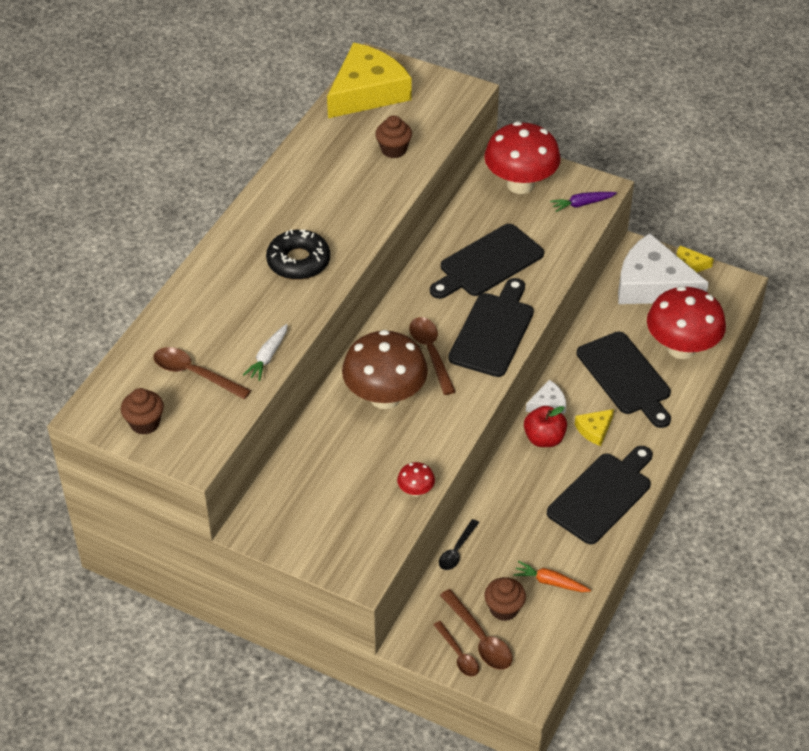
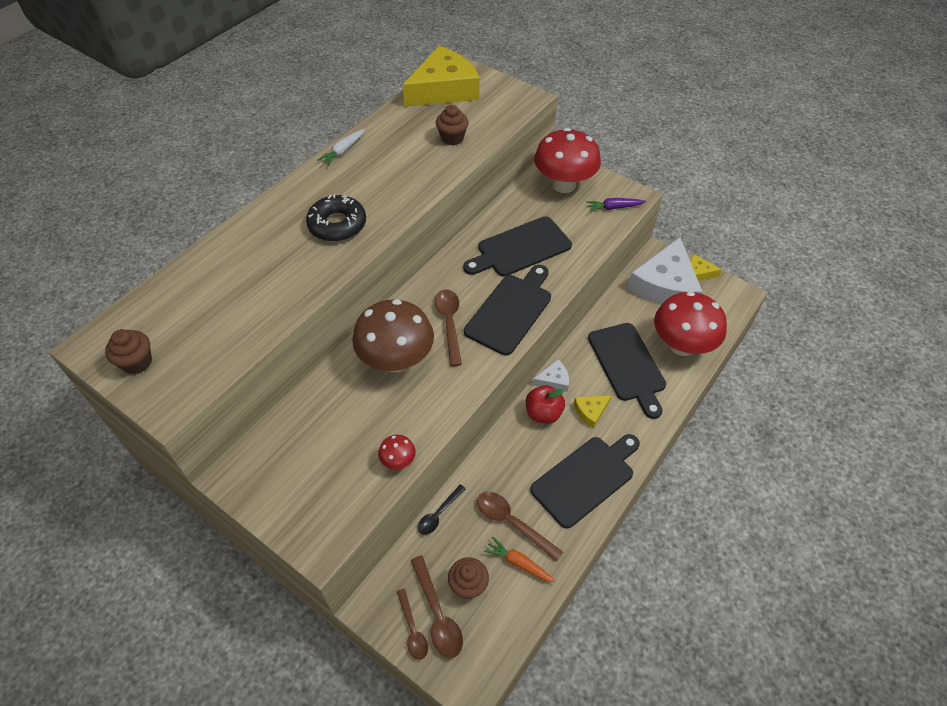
camera: 10 degrees right, 5 degrees up
brown spoon [154,347,251,399] -> brown spoon moved to [477,492,563,561]
white carrot [243,324,288,381] -> white carrot moved to [317,129,364,166]
white cheese [618,233,709,304] -> white cheese turned 105 degrees counterclockwise [627,237,703,305]

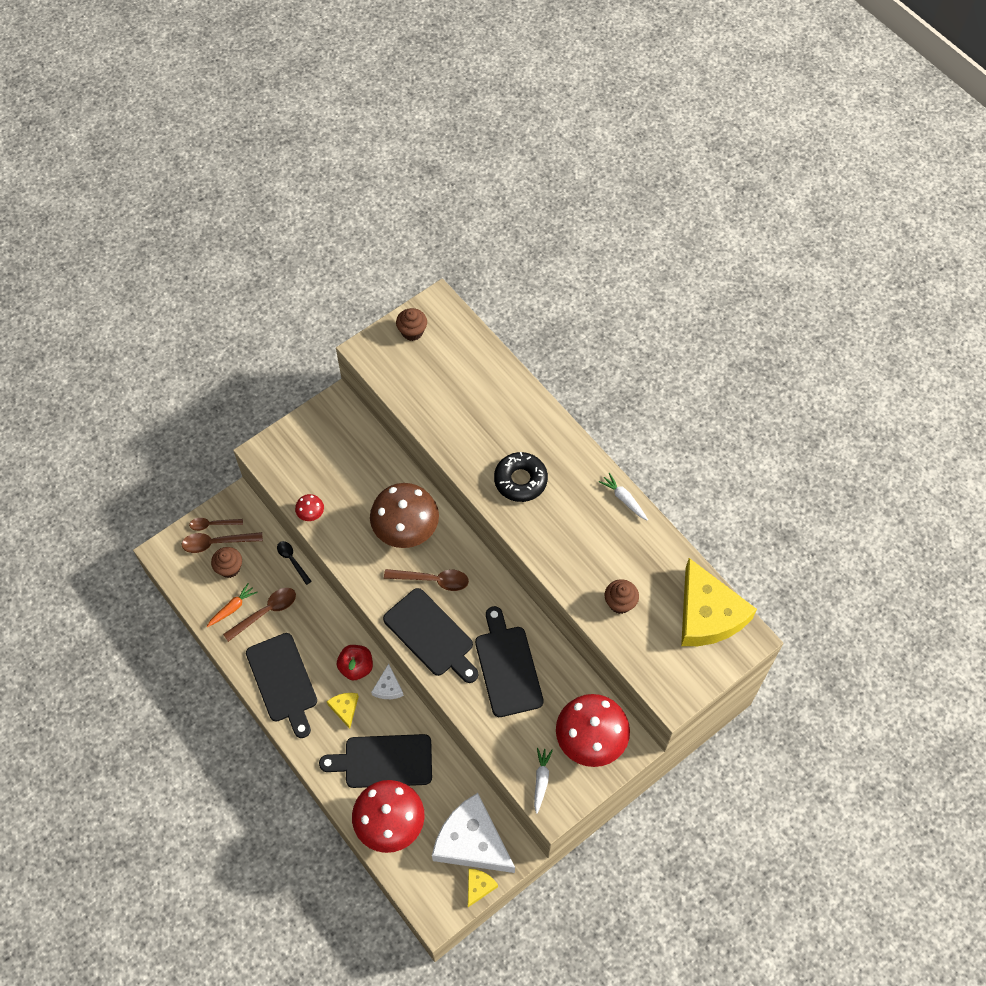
camera: 105 degrees right, 10 degrees up
purple carrot [586,198,646,212] -> white carrot [534,748,553,814]

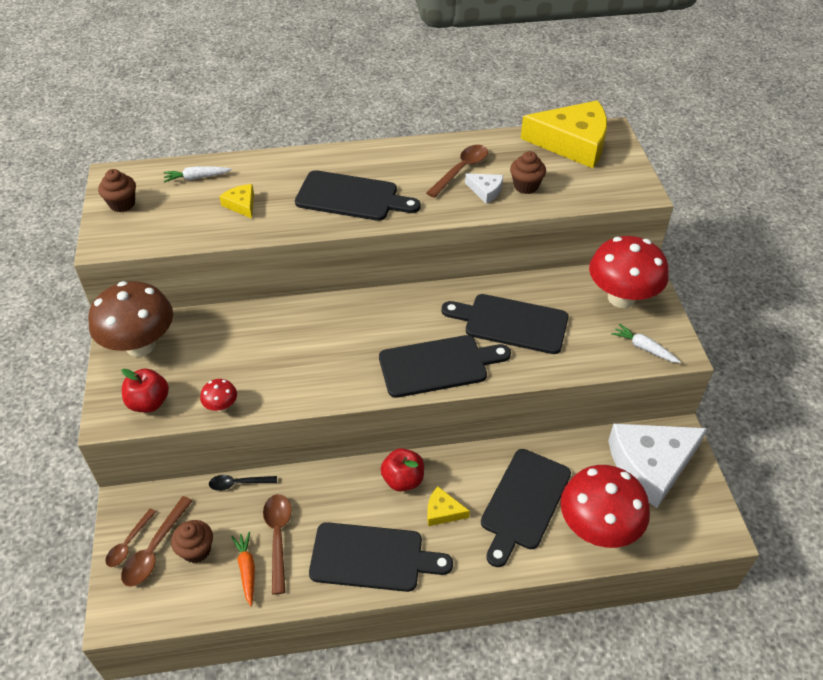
camera: 60 degrees left, 15 degrees down
brown mushroom [370,483,439,548] -> brown mushroom moved to [88,281,173,357]
white cheese [371,664,404,699] -> white cheese moved to [465,173,503,204]
brown spoon [384,569,469,591] -> brown spoon moved to [426,145,488,198]
yellow cheese [468,869,498,907] -> yellow cheese moved to [219,184,254,219]
black donut [494,452,548,502] -> black cutting board [295,170,421,221]
white carrot [599,473,648,521] -> white carrot moved to [163,166,232,183]
none -> red apple [122,369,169,412]

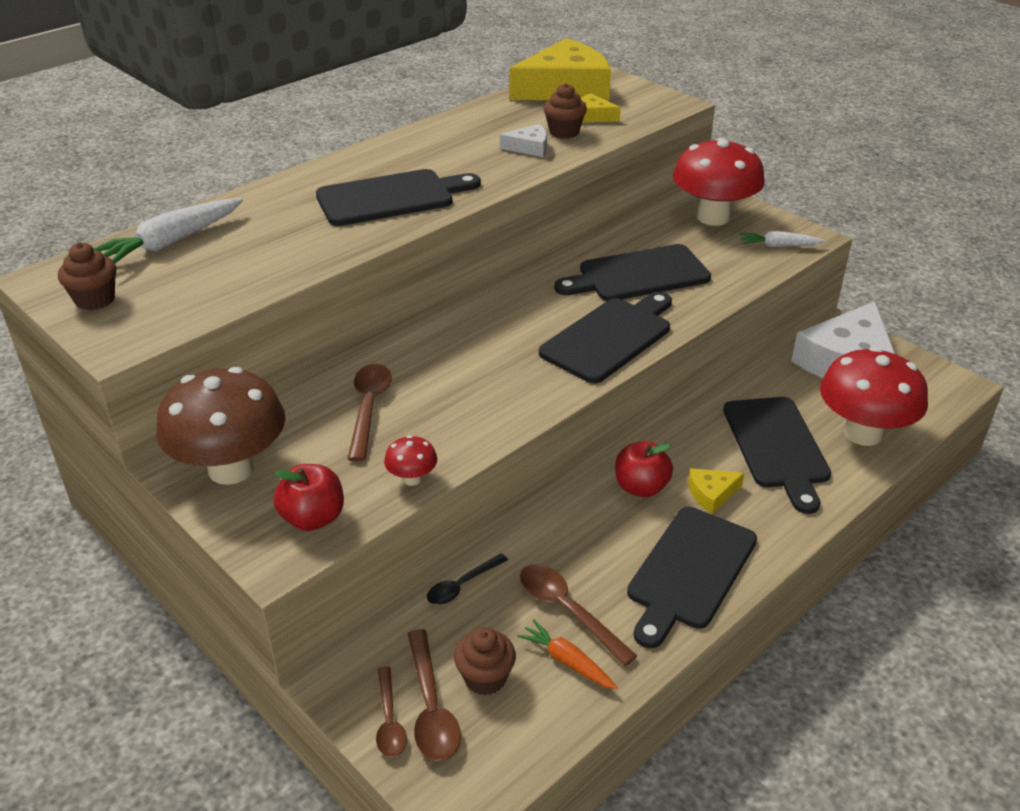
camera: 35 degrees left, 10 degrees down
white carrot [163,166,232,183] -> white carrot [93,198,243,263], size x1.68
yellow cheese [219,184,254,219] -> yellow cheese moved to [581,93,621,123]
black cutting board [309,522,453,592] -> black cutting board turned 150 degrees clockwise [627,507,757,648]
brown spoon [426,145,488,198] -> brown spoon moved to [348,364,392,461]

